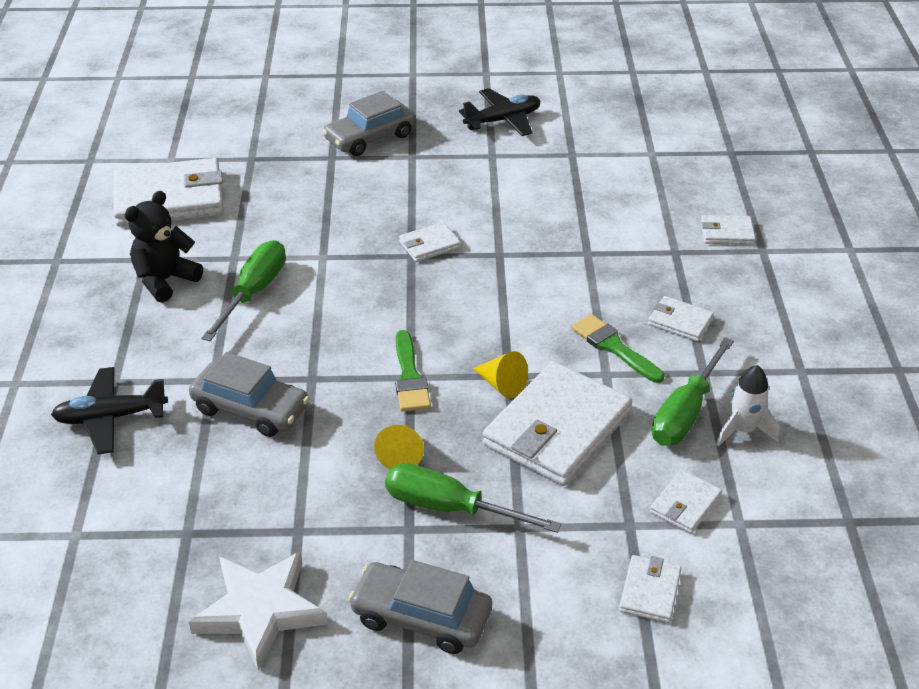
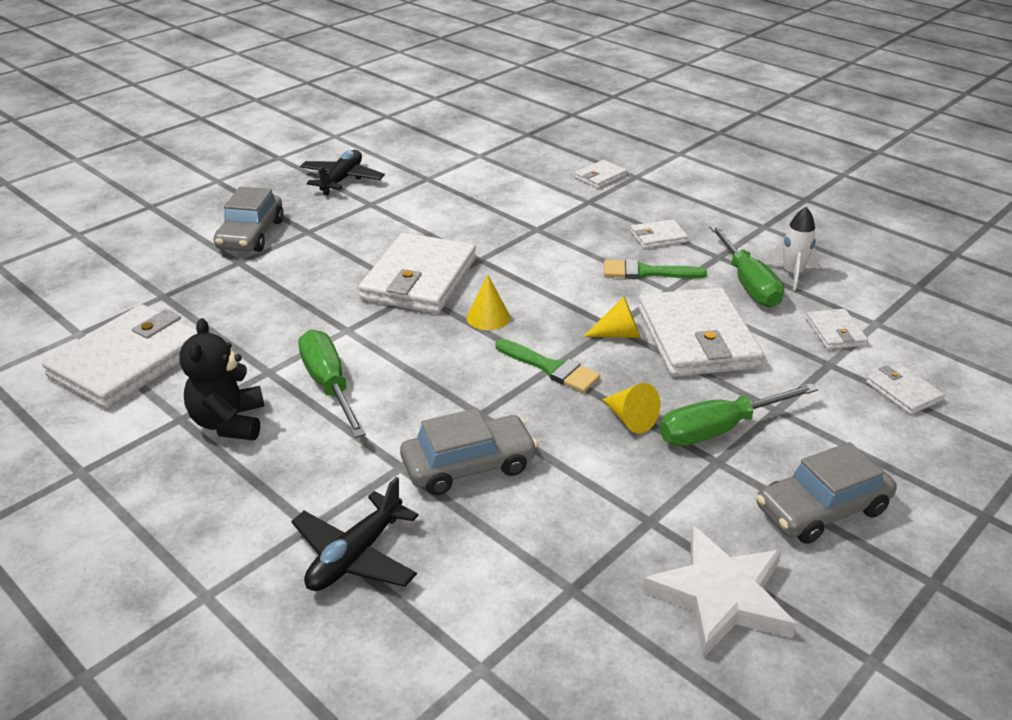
camera: 45 degrees left, 5 degrees down
white wallet [399,222,461,262] -> white wallet [359,233,476,314], size x2.16
none -> yellow cone [466,275,510,330]

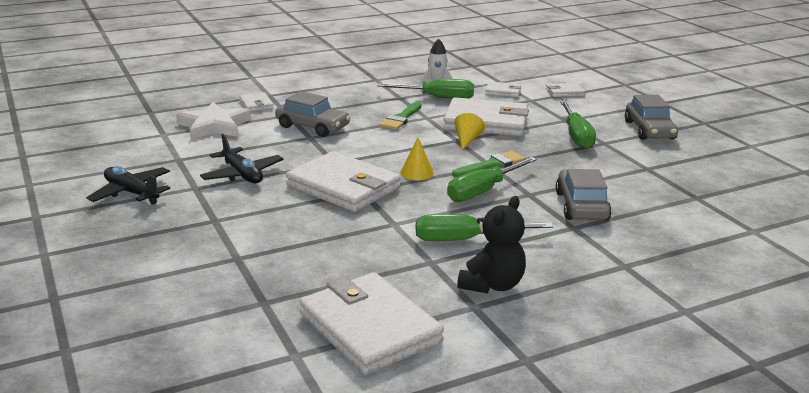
camera: 70 degrees left, 10 degrees down
black teddy bear [179,318,264,440] -> black teddy bear turned 75 degrees counterclockwise [457,196,526,294]
grey car [214,187,284,252] -> grey car moved to [275,91,351,137]
black plane [291,477,419,591] -> black plane moved to [200,134,283,183]
yellow cone [602,383,660,434] -> none
white wallet [631,219,688,249] -> none
white star [643,526,797,657] -> white star moved to [176,102,251,140]
none -> green screwdriver [447,157,537,202]

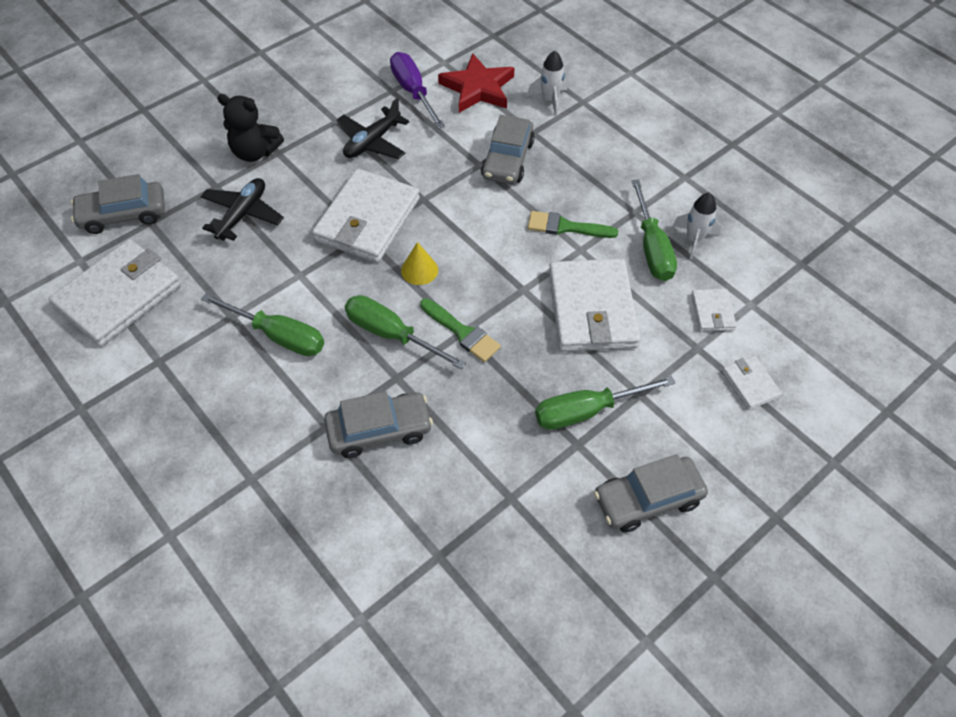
camera: 75 degrees right, 30 degrees up
black plane [86,166,170,205] -> black plane moved to [200,178,284,241]
white star [176,102,251,140] -> red star [438,53,514,113]
white wallet [239,92,274,112] -> white rocket [527,51,567,116]
green screwdriver [416,214,553,241] -> green screwdriver turned 135 degrees clockwise [201,293,324,356]
yellow cone [455,113,485,150] -> none
black teddy bear [457,196,526,294] -> black teddy bear moved to [217,94,284,162]
none -> grey car [71,174,165,234]
none -> purple screwdriver [390,52,445,129]

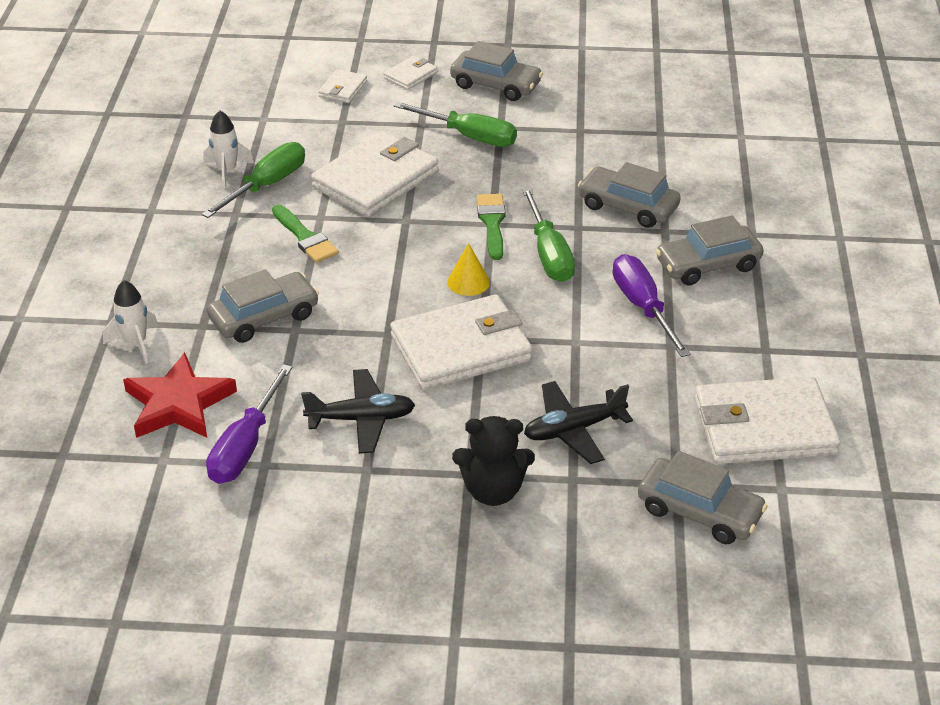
camera: 135 degrees left, 15 degrees down
green screwdriver [201,293,324,356] -> purple screwdriver [613,254,691,357]
black teddy bear [217,94,284,162] -> black teddy bear turned 120 degrees clockwise [452,416,535,506]
white wallet [691,289,737,332] -> white wallet moved to [384,56,437,90]
none -> grey car [656,215,764,286]

